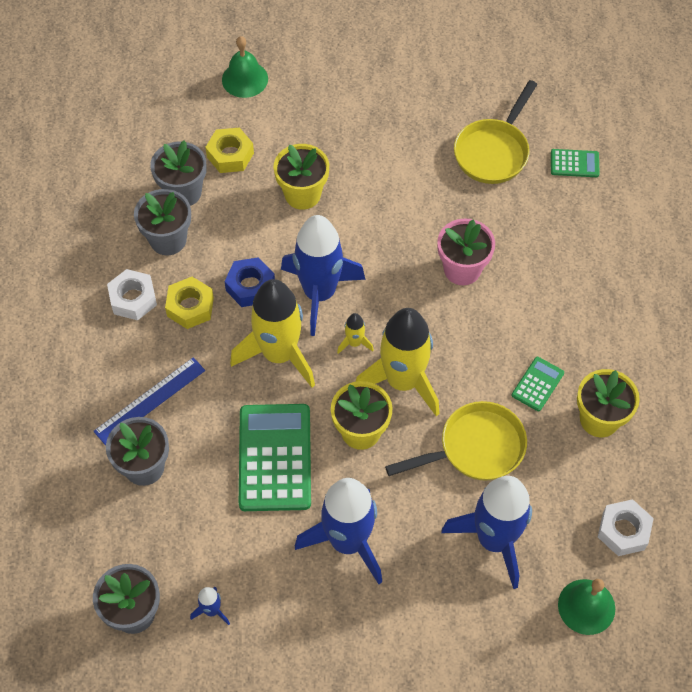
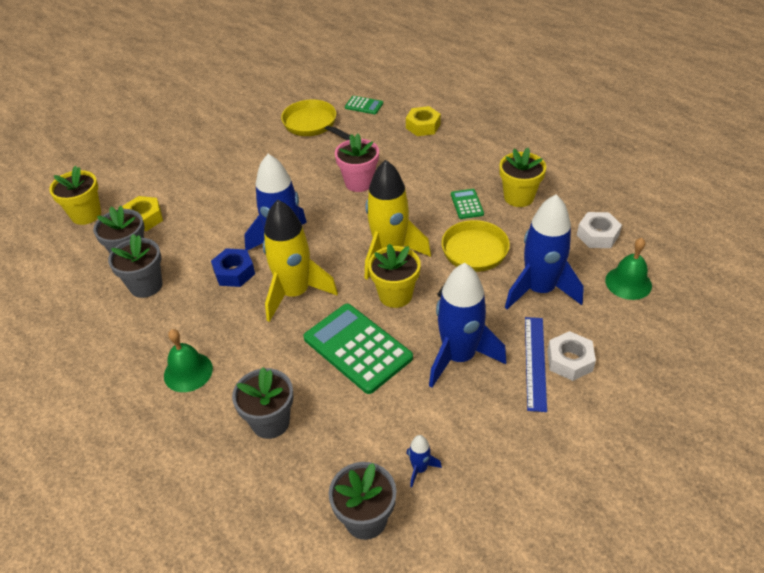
camera: 40 degrees left, 15 degrees down
blue ruler [93,357,205,445] -> blue ruler moved to [525,317,547,412]
white nut [107,269,157,320] -> white nut moved to [547,331,596,381]
yellow nut [165,277,214,329] -> yellow nut moved to [406,106,441,136]
green bell [222,36,268,98] -> green bell moved to [164,329,213,392]
yellow flower pot [273,144,329,210] -> yellow flower pot moved to [49,165,101,225]
yellow rocket [337,313,374,354] -> none
yellow pan [454,80,538,184] -> yellow pan turned 150 degrees clockwise [281,100,350,140]
green calculator [551,149,600,177] -> green calculator turned 60 degrees clockwise [345,96,383,114]

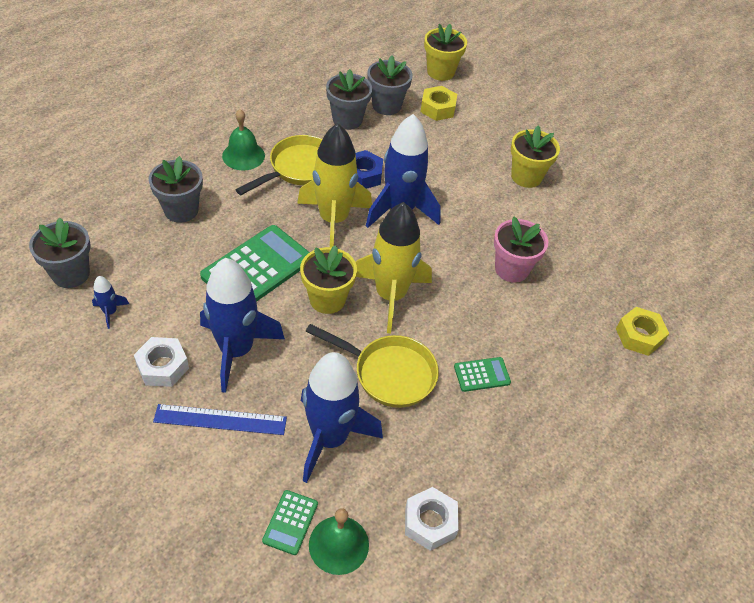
camera: 80 degrees right, 5 degrees up
yellow pan [281,100,350,140] -> yellow pan moved to [236,135,322,195]
green calculator [345,96,383,114] -> green calculator moved to [262,490,318,555]
yellow flower pot [499,148,546,207] -> yellow flower pot moved to [511,126,560,188]
white nut [547,331,596,381] -> white nut moved to [134,337,189,387]

